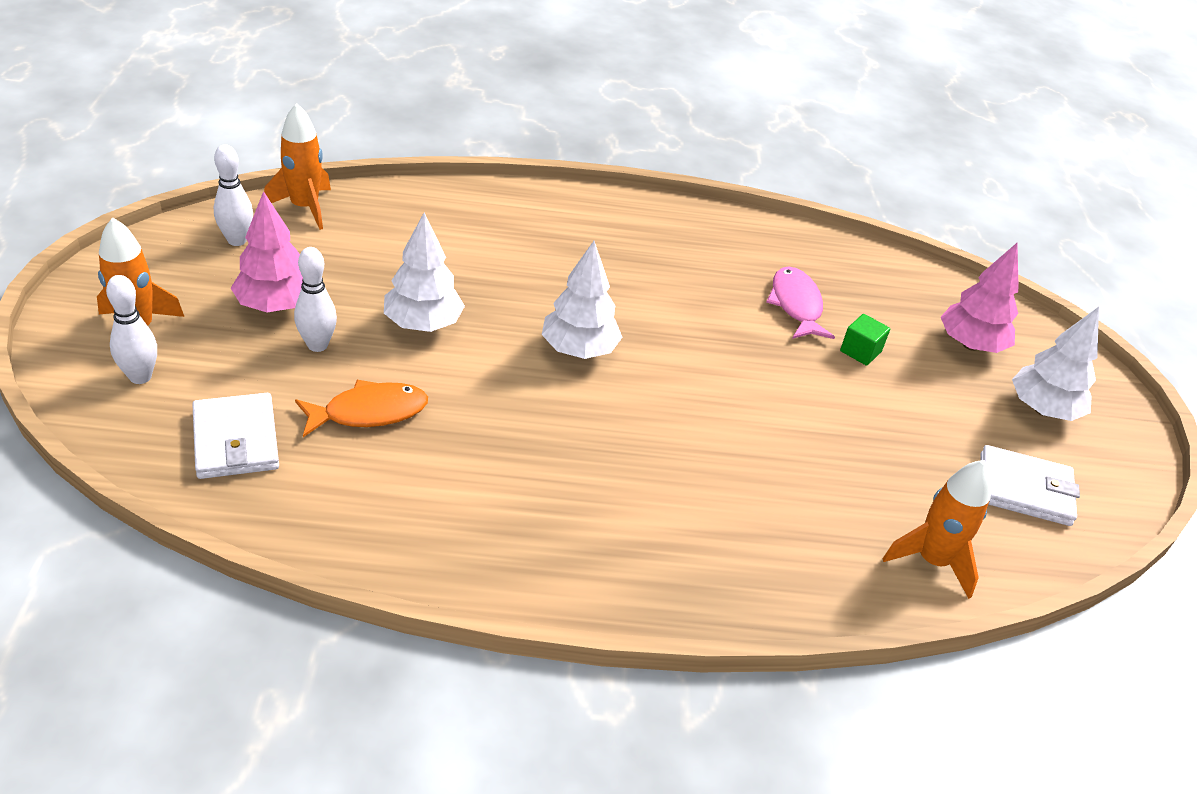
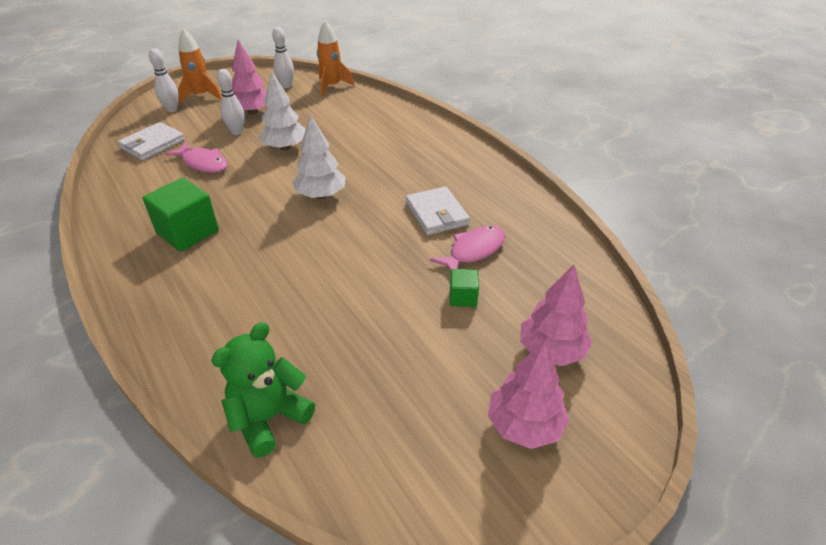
camera: 60 degrees right, 0 degrees up
orange fish [295,380,428,437] -> pink fish [165,142,228,173]
orange rocket [882,460,991,599] -> green teddy bear [211,322,315,457]
white wallet [980,445,1080,526] -> white wallet moved to [406,186,470,235]
white tree [1012,307,1099,421] -> pink tree [488,340,570,449]
none -> green cube [143,178,219,252]

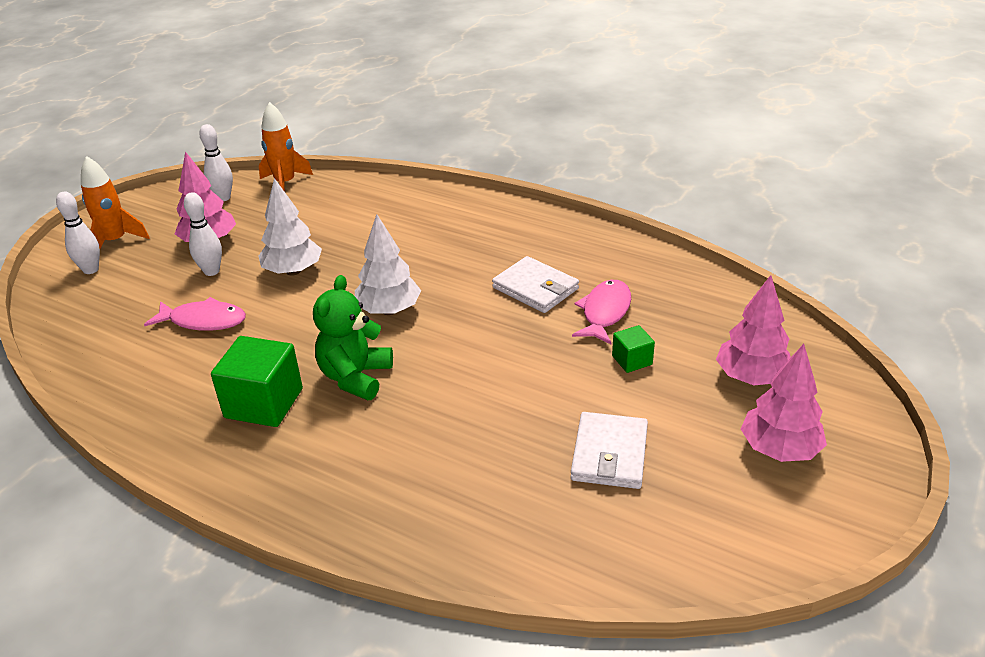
camera: 25 degrees left, 5 degrees down
white wallet [118,122,185,160] -> white wallet moved to [571,412,648,489]
green teddy bear [211,322,315,457] -> green teddy bear moved to [313,275,393,400]

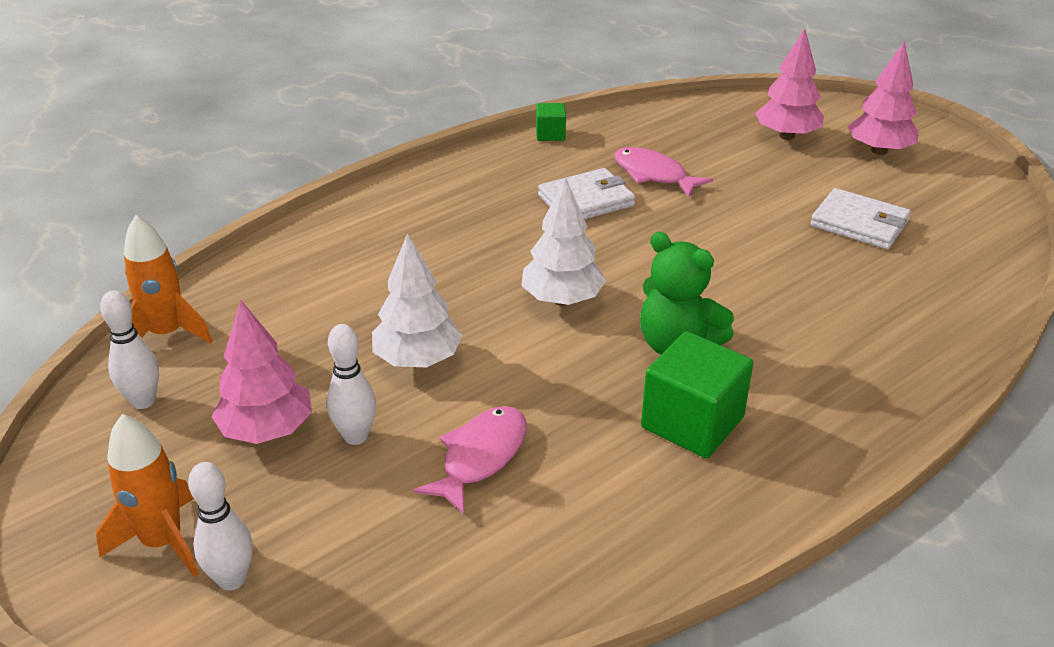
camera: 70 degrees left, 0 degrees up
green cube [612,325,655,373] -> green cube moved to [536,103,566,141]

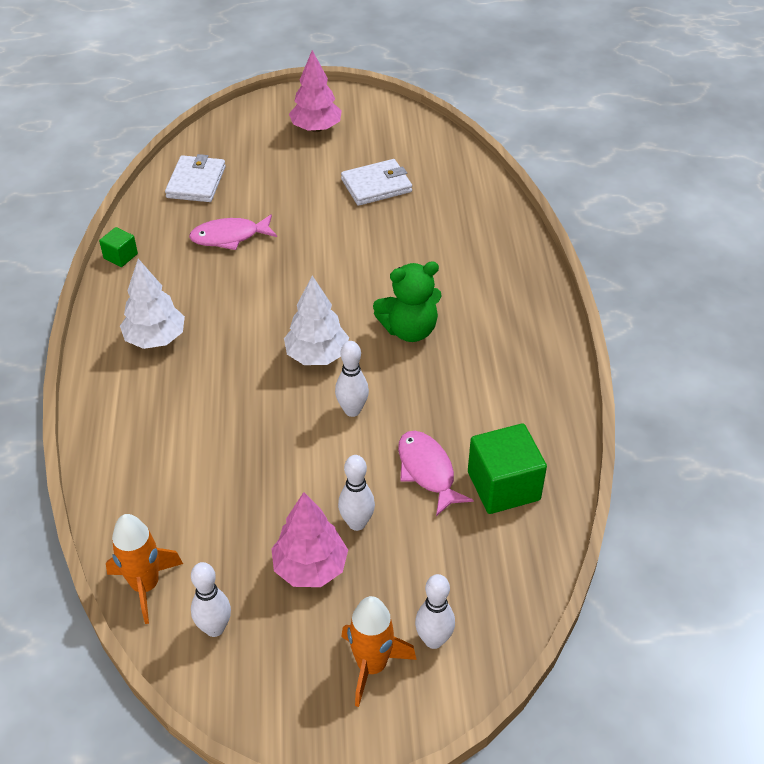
camera: 55 degrees left, 10 degrees up
white tree [372,233,462,367] -> white tree moved to [120,259,185,349]
white wallet [538,168,635,220] -> white wallet moved to [165,154,226,202]
green cube [641,331,753,458] -> green cube moved to [468,423,547,514]
pink tree [755,28,824,140] -> none
none -> white bowling pin [335,341,369,417]

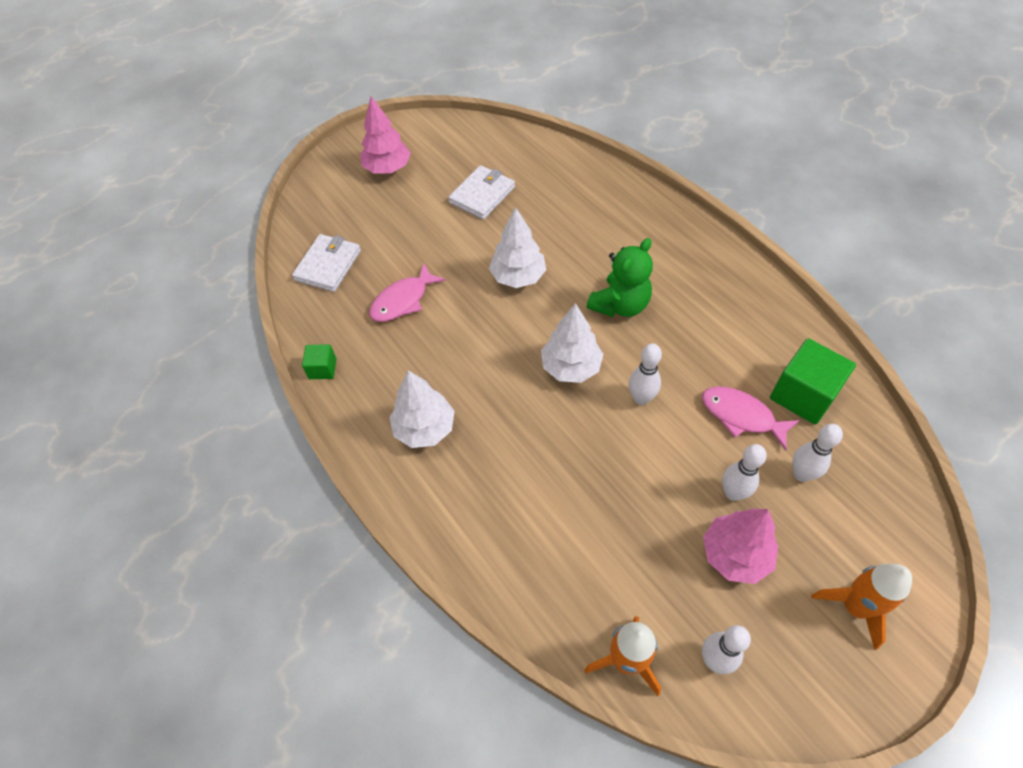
camera: 30 degrees left, 10 degrees up
white wallet [165,154,226,202] -> white wallet turned 45 degrees clockwise [292,234,361,292]
white bowling pin [415,574,455,649] -> white bowling pin moved to [792,424,843,482]
none -> white tree [489,207,546,288]

